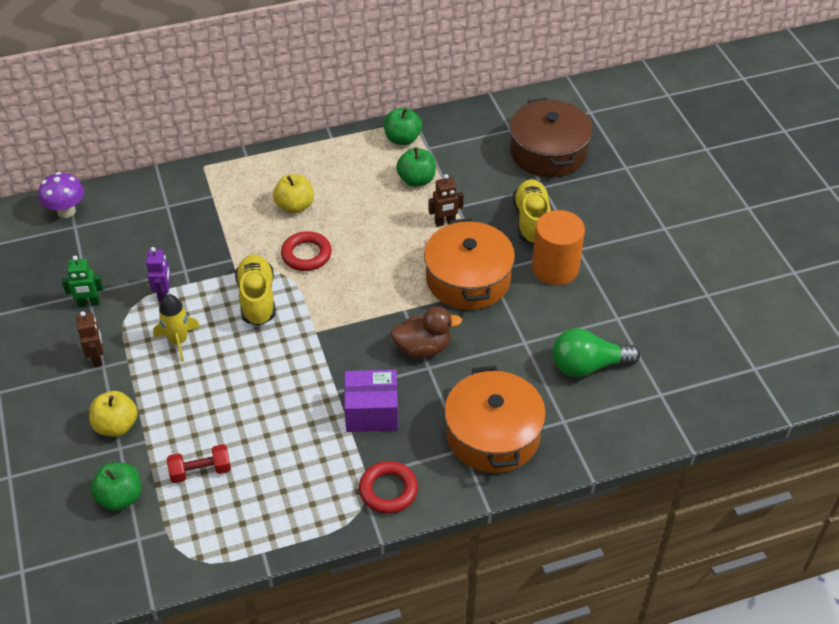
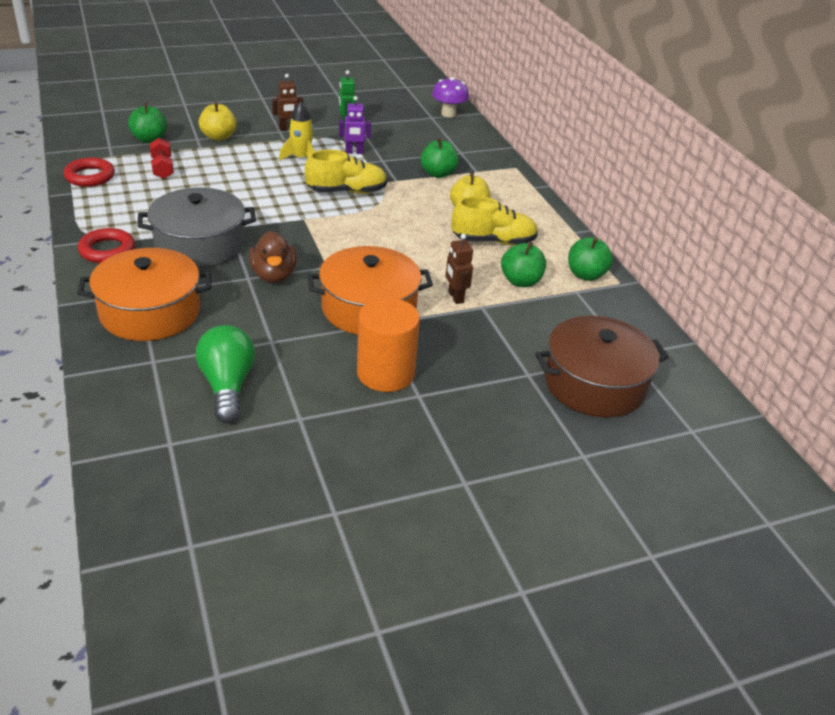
camera: 85 degrees right, 10 degrees down
red ring [281,231,332,271] -> red ring moved to [63,157,115,187]
purple box [344,370,398,432] -> grey pot [137,188,256,268]
yellow shoe [513,179,551,244] -> yellow shoe moved to [451,196,538,245]
none -> green apple [420,138,459,178]

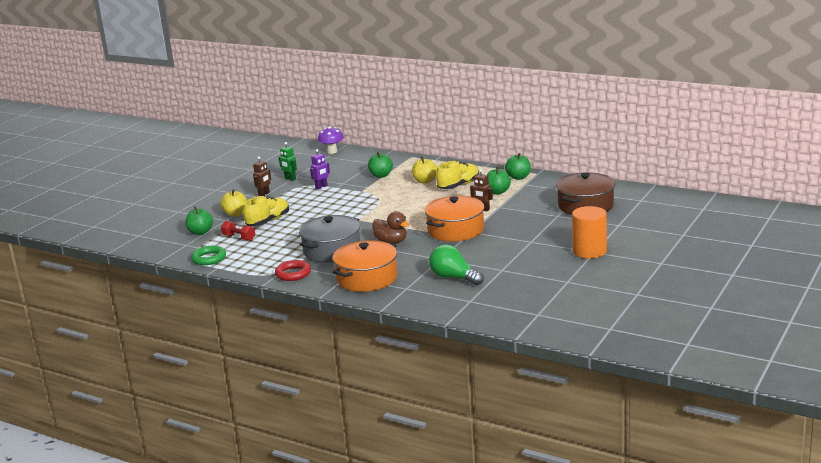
camera: 35 degrees left, 15 degrees down
red ring [63,157,115,187] -> green ring [191,246,226,265]
yellow rocket [279,101,314,161] -> none
yellow shoe [305,150,387,194] -> yellow shoe moved to [243,196,289,226]
orange cylinder [357,298,420,392] -> orange cylinder moved to [572,206,607,259]

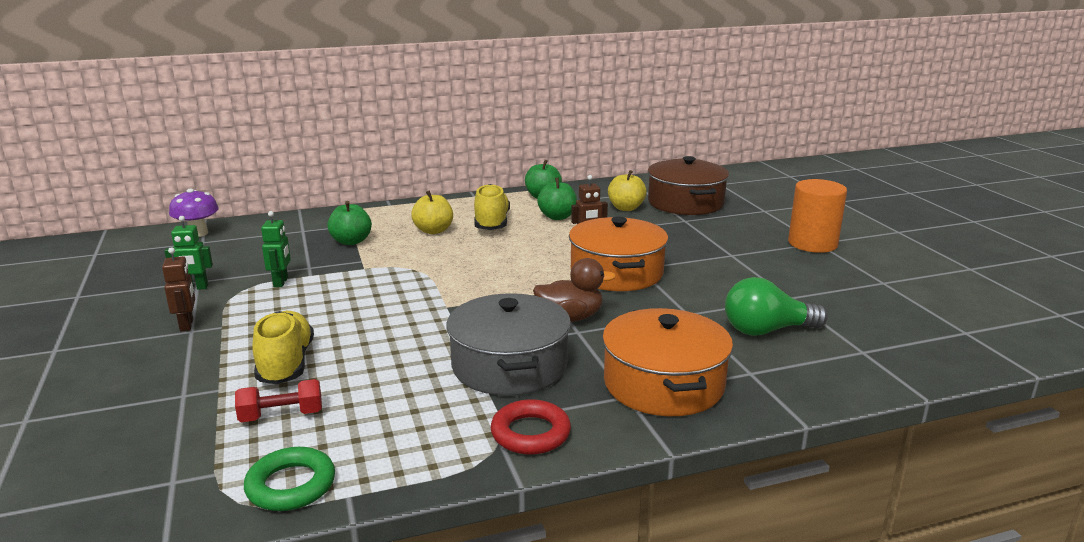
camera: 50 degrees left, 0 degrees up
green apple [185,206,213,235] -> none
yellow apple [220,189,247,217] -> yellow apple moved to [608,170,647,211]
purple robot [310,149,330,189] -> green robot [261,211,291,287]

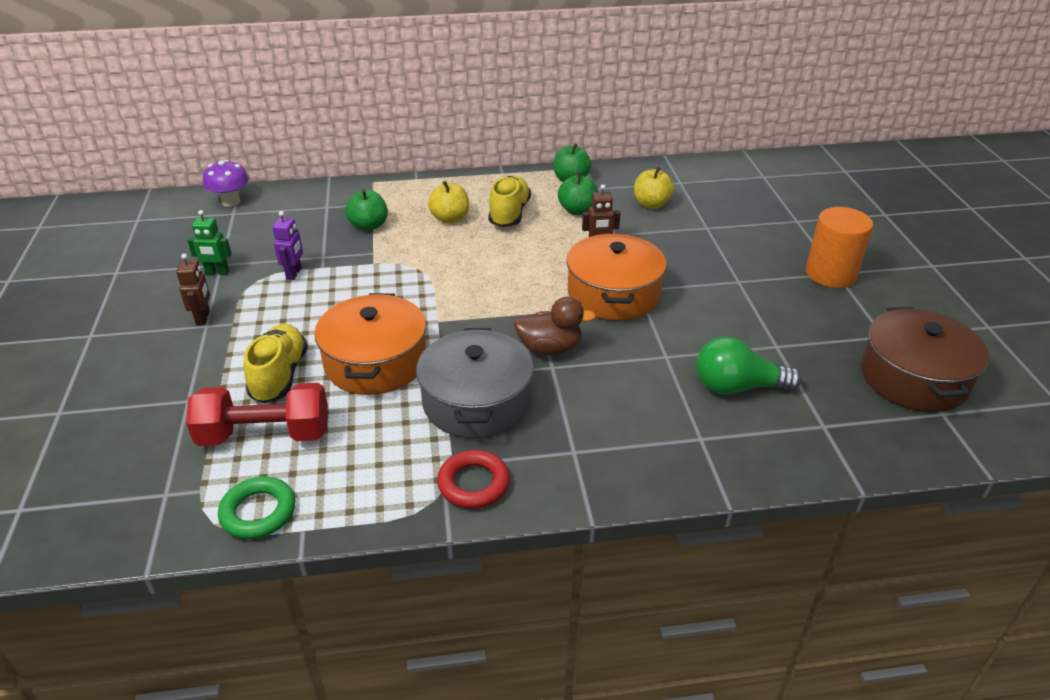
camera: 10 degrees right, 15 degrees up
red dumbbell [235,379,322,422] -> red dumbbell [186,383,328,446], size x1.79
green robot [261,211,291,287] -> purple robot [272,211,303,280]
orange pot [602,308,733,416] -> orange pot moved to [314,293,426,395]
brown pot [648,156,729,215] -> brown pot moved to [861,307,989,412]

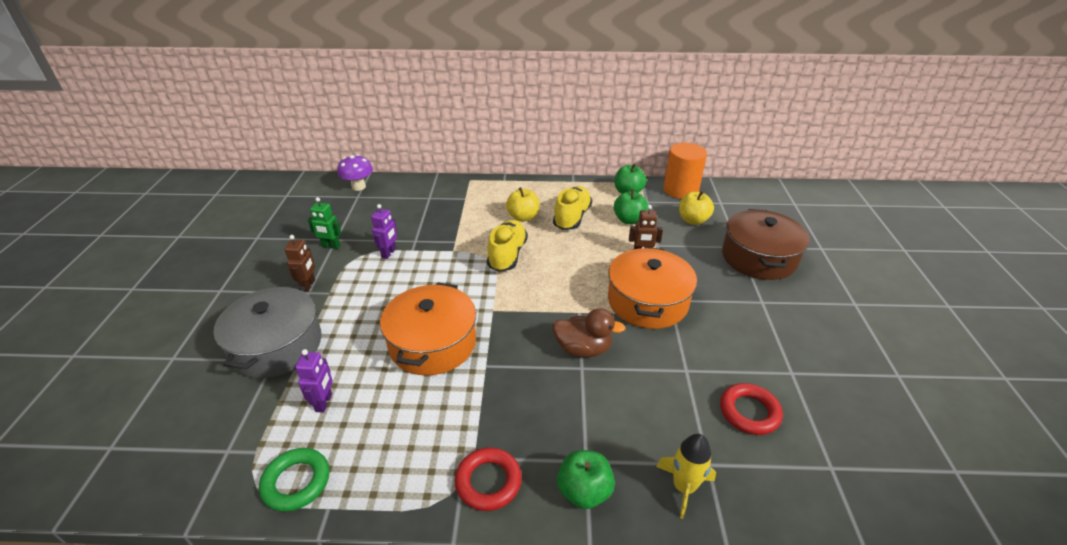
camera: 10 degrees right, 0 degrees up
red dumbbell [186,383,328,446] -> purple robot [295,349,333,413]
yellow shoe [244,324,308,403] -> yellow shoe moved to [487,220,528,272]
green apple [345,189,388,231] -> green apple moved to [557,450,615,509]
grey pot [416,328,534,438] -> grey pot moved to [214,285,322,378]
green light bulb [696,337,801,395] -> red ring [720,383,783,435]
orange cylinder [806,207,873,288] -> orange cylinder moved to [663,143,707,199]
brown pot [861,307,989,412] -> brown pot moved to [722,209,810,280]
none -> yellow rocket [656,434,716,519]

